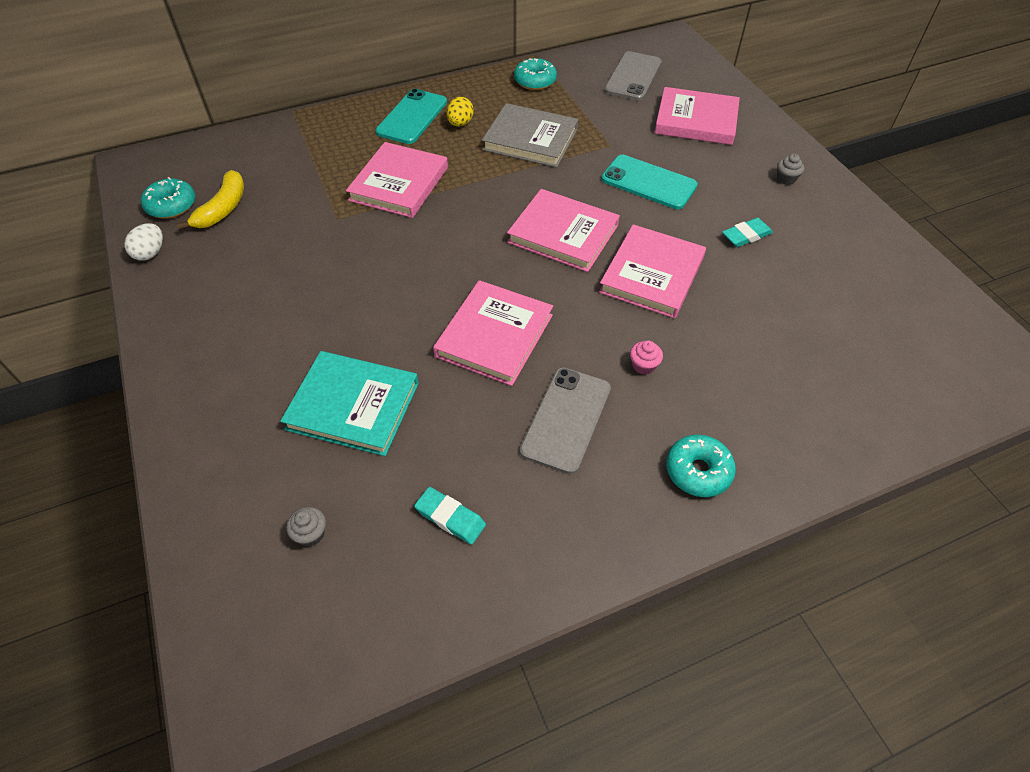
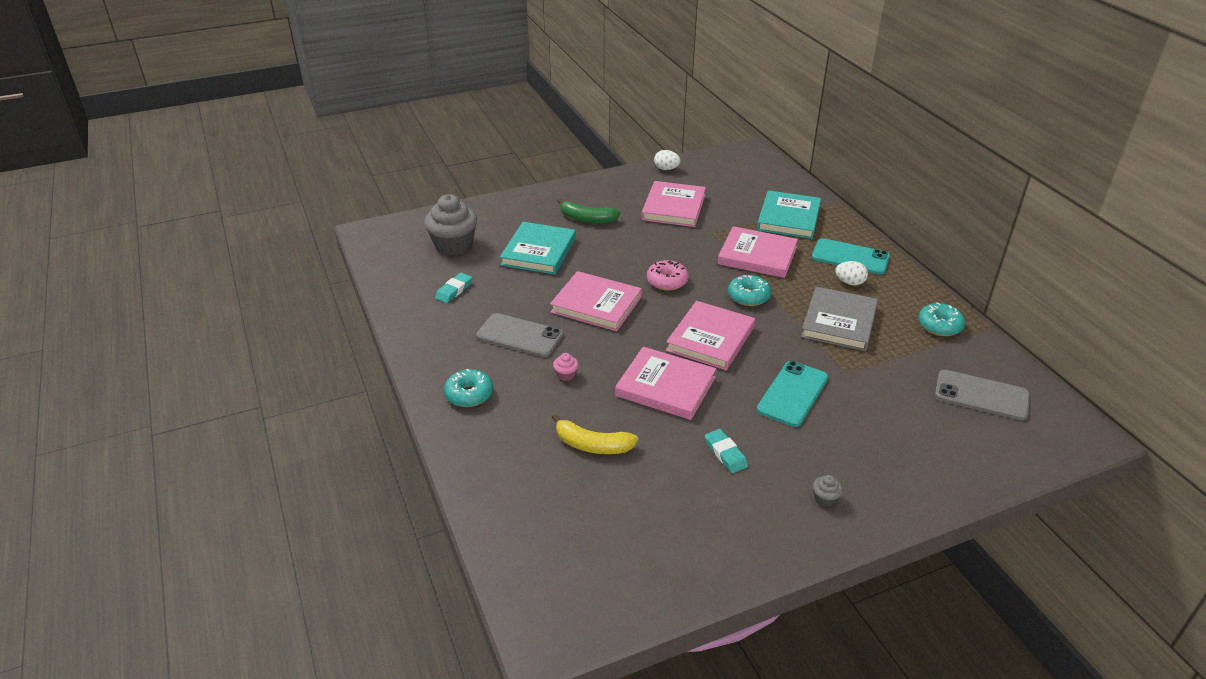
camera: 90 degrees right, 15 degrees down
turquoise donut [141,177,195,218] -> turquoise donut moved to [728,275,771,306]
yellow banana [177,170,244,230] -> yellow banana moved to [552,414,638,454]
grey cupcake [286,507,326,546] -> grey cupcake [424,194,477,255], size x2.46
yellow egg [447,97,474,127] -> white egg [835,261,868,285]
pink book [654,87,740,145] -> pink book moved to [641,181,706,227]
none -> green banana [557,199,621,223]
none -> pink donut [647,260,689,291]
none -> turquoise book [757,190,821,239]

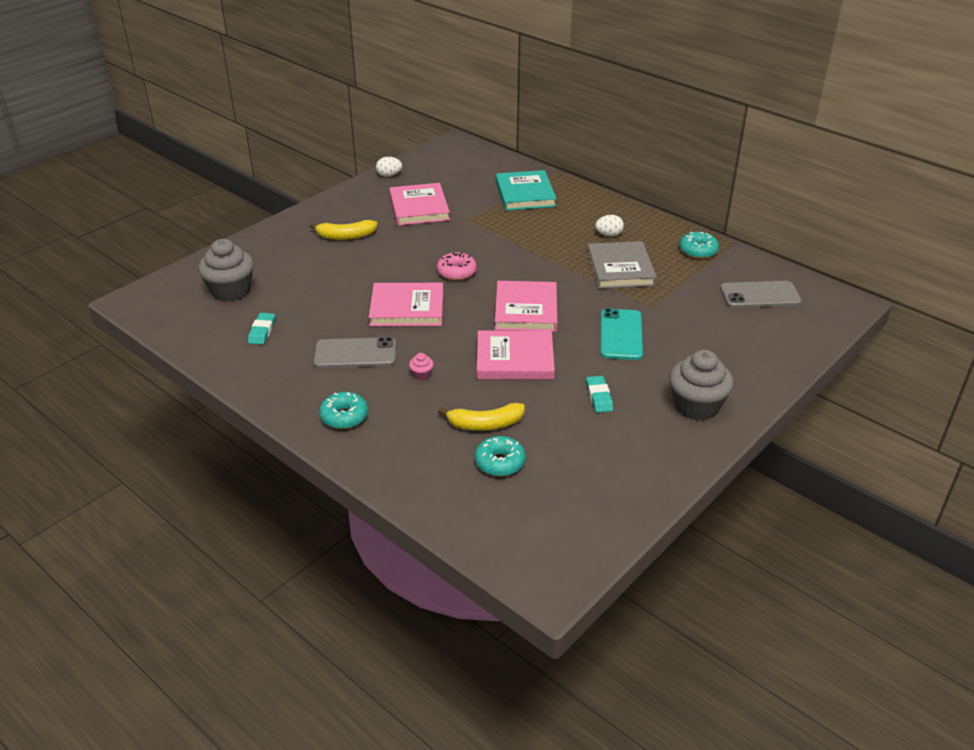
camera: 25 degrees left, 0 degrees up
turquoise book [500,222,576,275] -> none
green banana [557,199,621,223] -> yellow banana [309,220,377,240]
turquoise eraser [705,429,748,473] -> turquoise eraser turned 45 degrees clockwise [586,376,613,413]
pink book [718,226,798,278] -> none
turquoise donut [728,275,771,306] -> turquoise donut moved to [475,436,526,476]
turquoise phone [812,238,890,275] -> none
grey cupcake [813,475,842,507] -> grey cupcake [669,350,734,421], size x2.46

